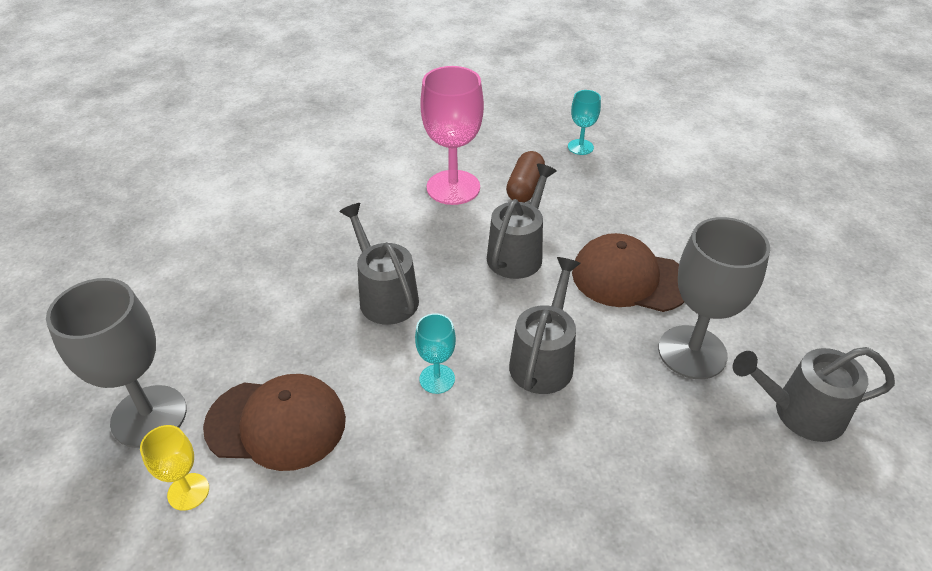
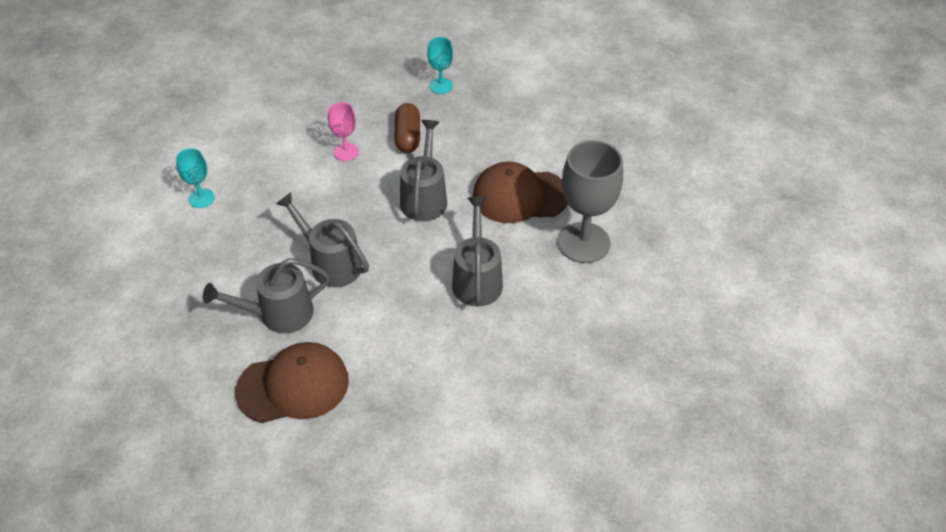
camera: 20 degrees left, 5 degrees up
grey goblet [46,278,187,448] -> none
yellow goblet [140,425,209,511] -> none
turquoise goblet [415,313,456,394] -> turquoise goblet moved to [176,148,215,208]
pink goblet [420,66,484,205] -> pink goblet [328,102,359,161], size x0.51
grey watering can [733,347,895,442] -> grey watering can moved to [203,258,330,333]

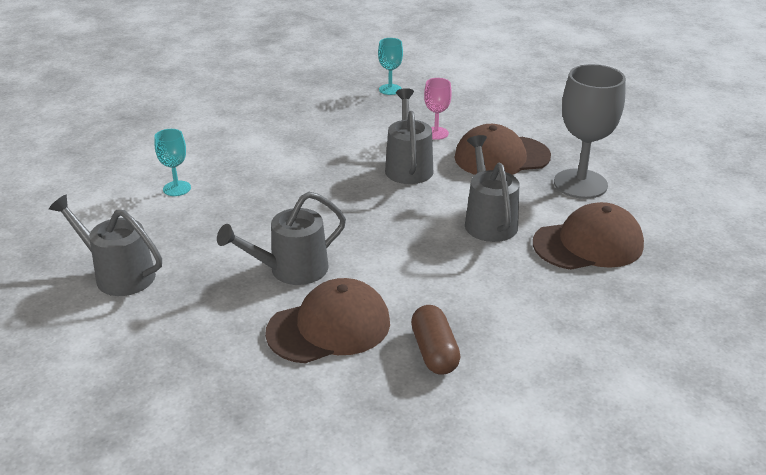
camera: 10 degrees left, 15 degrees down
grey watering can [276,193,369,287] -> grey watering can moved to [49,195,162,296]
pink goblet [328,102,359,161] -> pink goblet moved to [424,78,452,140]
brown capsule [394,103,420,153] -> brown capsule moved to [411,305,460,375]
none -> brown cap [533,202,644,270]

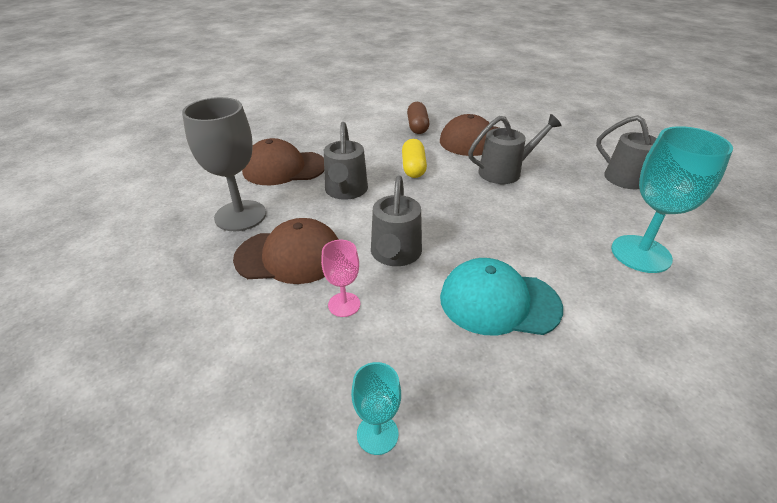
camera: 170 degrees left, 5 degrees up
turquoise goblet [154,129,191,196] -> turquoise goblet [611,126,733,273], size x1.95
none -> yellow capsule [402,139,427,178]
none -> turquoise cap [440,258,563,335]

